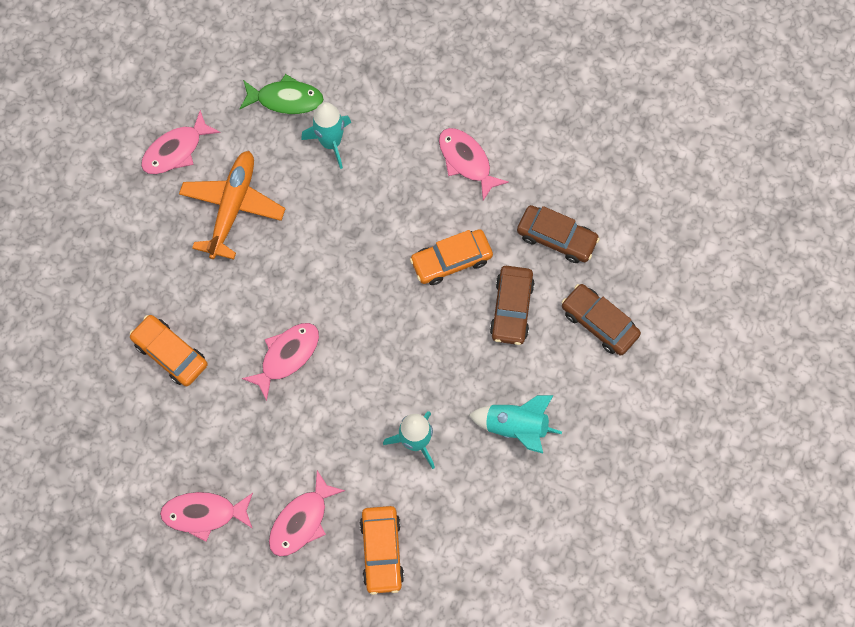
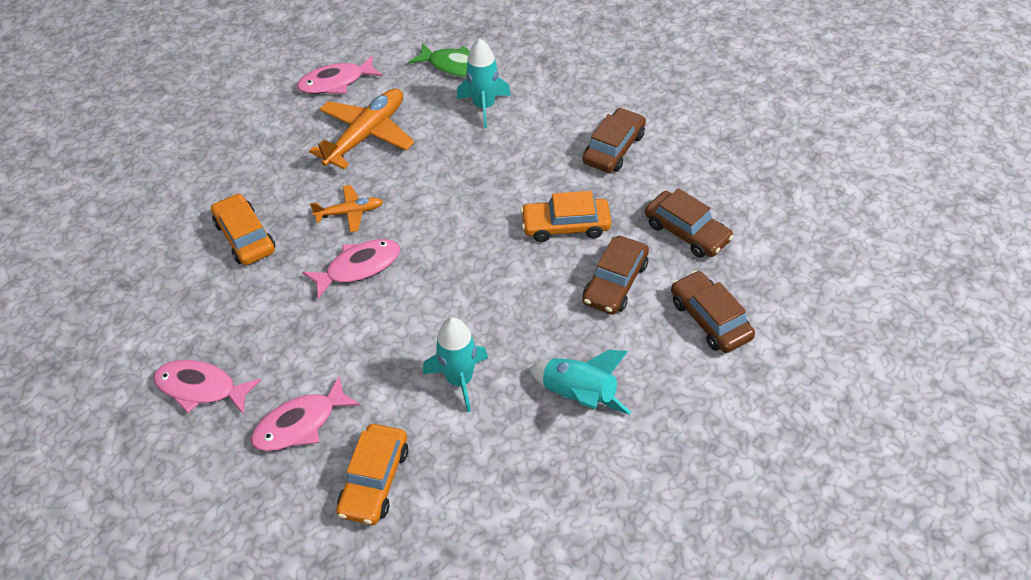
camera: 20 degrees right, 20 degrees down
pink fish [439,128,509,201] -> brown car [583,108,646,173]
none -> orange plane [310,185,383,232]

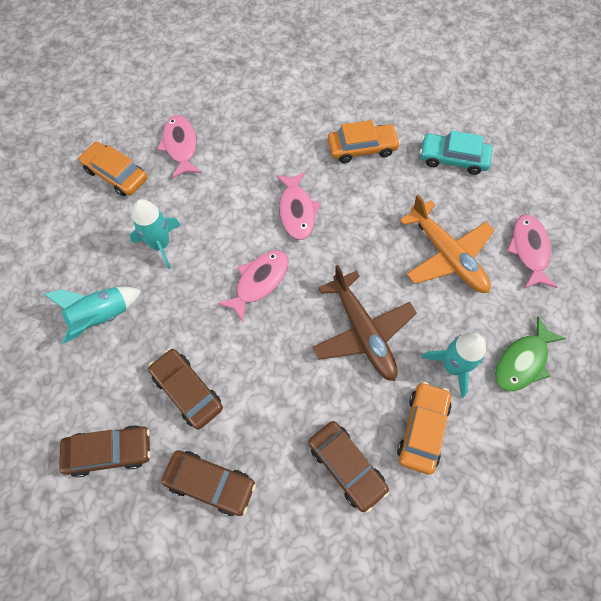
camera: 110 degrees right, 15 degrees up
pink fish [153,360,261,414] -> pink fish moved to [218,250,288,322]
orange plane [310,185,383,232] -> none
orange car [520,191,611,242] -> orange car moved to [397,382,451,475]
brown car [645,188,734,258] -> brown car turned 135 degrees counterclockwise [161,450,256,516]
none -> brown plane [313,265,417,381]
none -> turquoise car [420,130,492,175]

